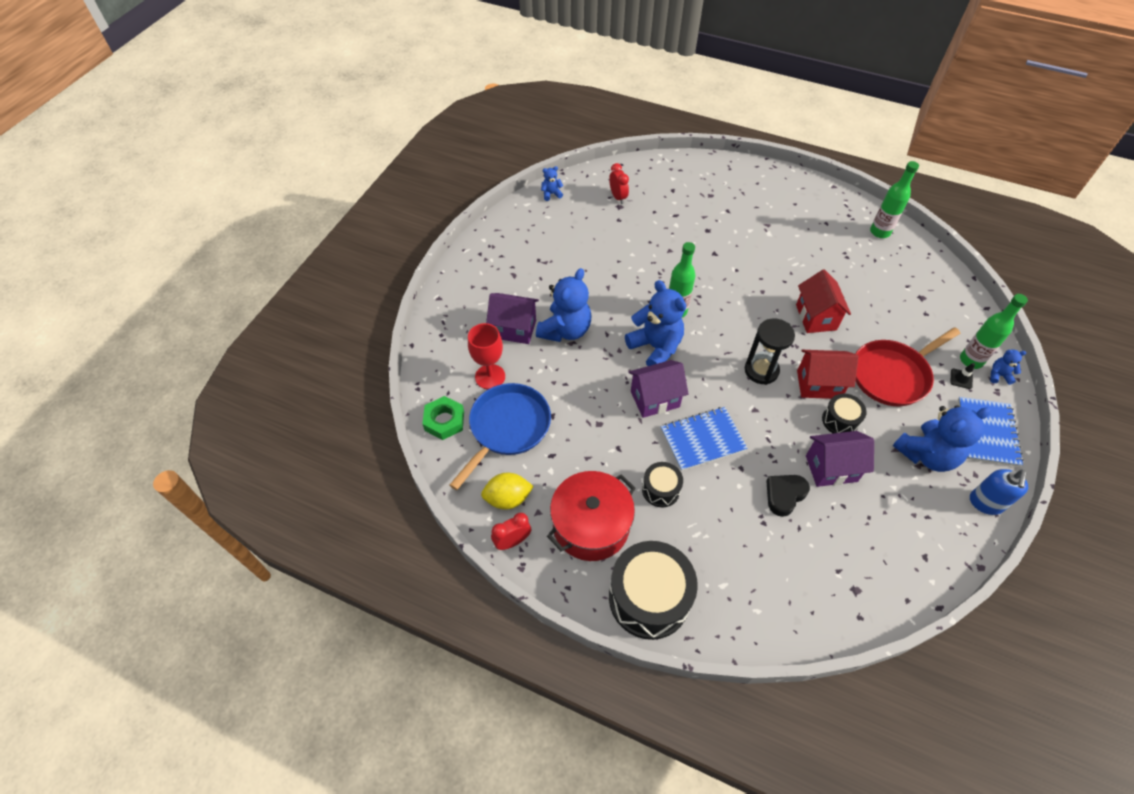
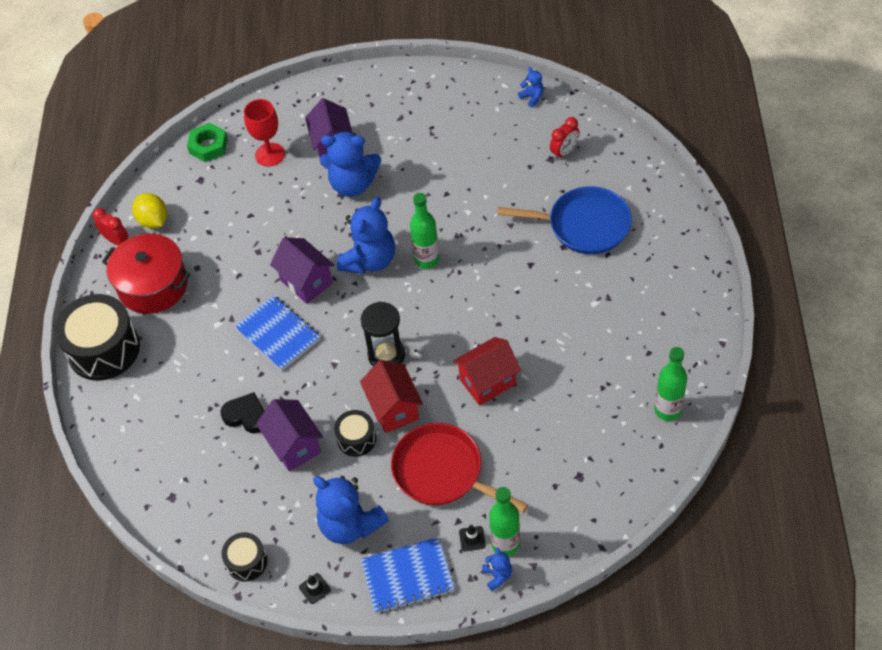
camera: 70 degrees right, 0 degrees up
blue pan [449,383,551,490] -> blue pan moved to [497,186,632,254]
black drum [642,462,683,507] -> black drum moved to [221,532,268,581]
blue soap dispenser [970,469,1028,515] -> black traffic cone [299,573,331,604]

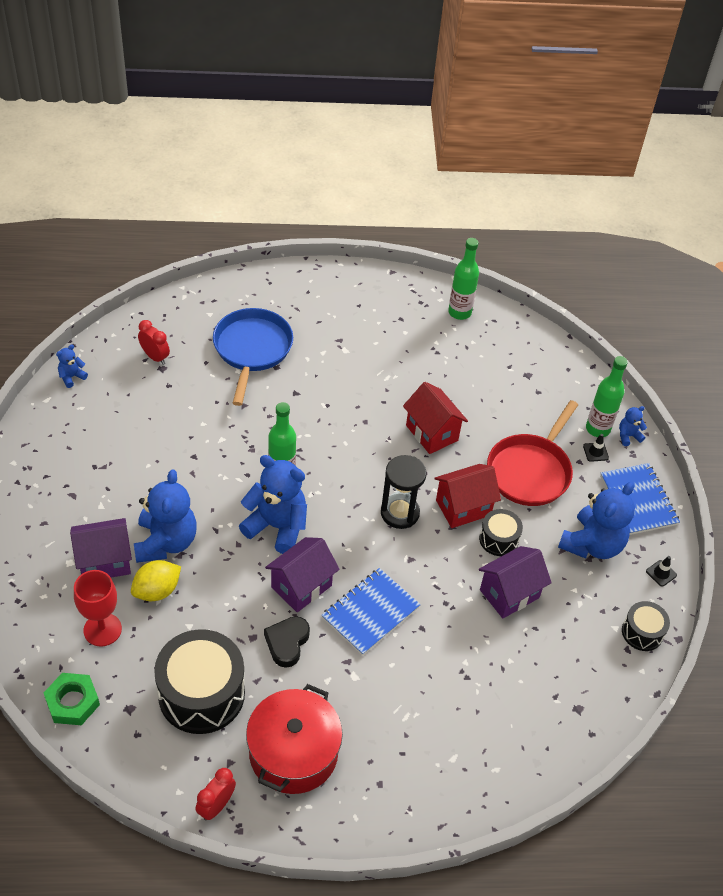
camera: 100 degrees left, 5 degrees down
black drum [55,294,140,381] -> black drum moved to [154,629,245,734]
yellow lemon [132,193,167,228] -> yellow lemon moved to [131,560,181,601]
black heart [220,392,264,433] -> black heart moved to [264,616,310,667]

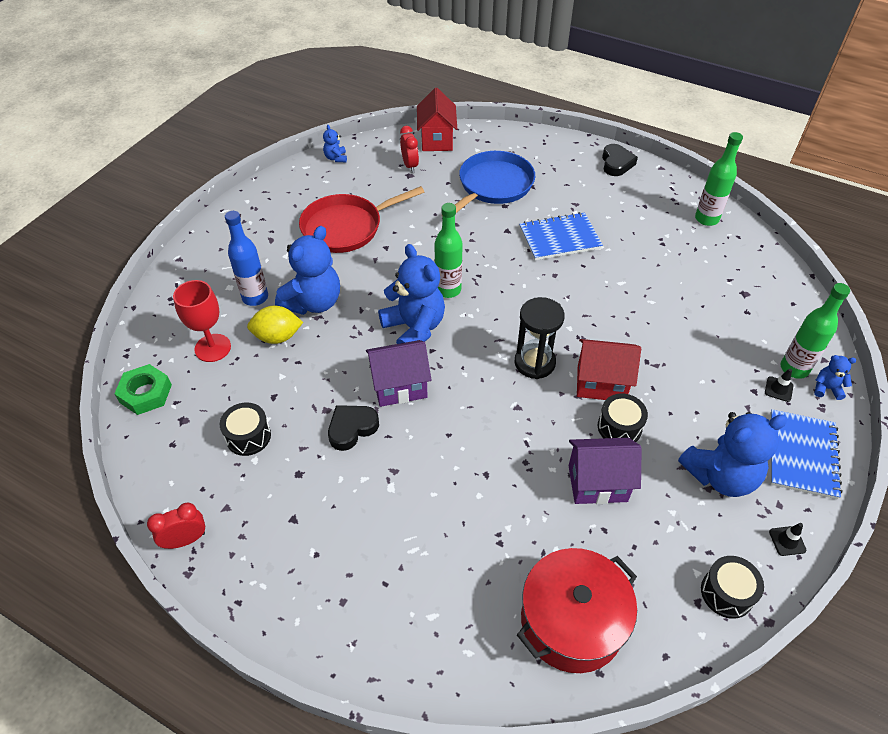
camera: 35 degrees right, 0 degrees up
blue teddy bear [56,345,88,388] -> blue teddy bear turned 90 degrees counterclockwise [323,125,347,162]
purple house [70,518,132,578] -> blue bottle [225,211,268,306]
black drum [154,629,245,734] -> black drum [220,402,271,456], size x0.51
red pot [246,684,343,794] -> red pot moved to [517,548,637,673]
blue notebook [321,568,421,656] -> blue notebook moved to [519,212,603,260]
red house [403,382,468,454] -> red house moved to [417,88,457,151]
red pan [487,400,578,506] -> red pan moved to [299,186,424,253]
none -> black heart [602,144,638,176]

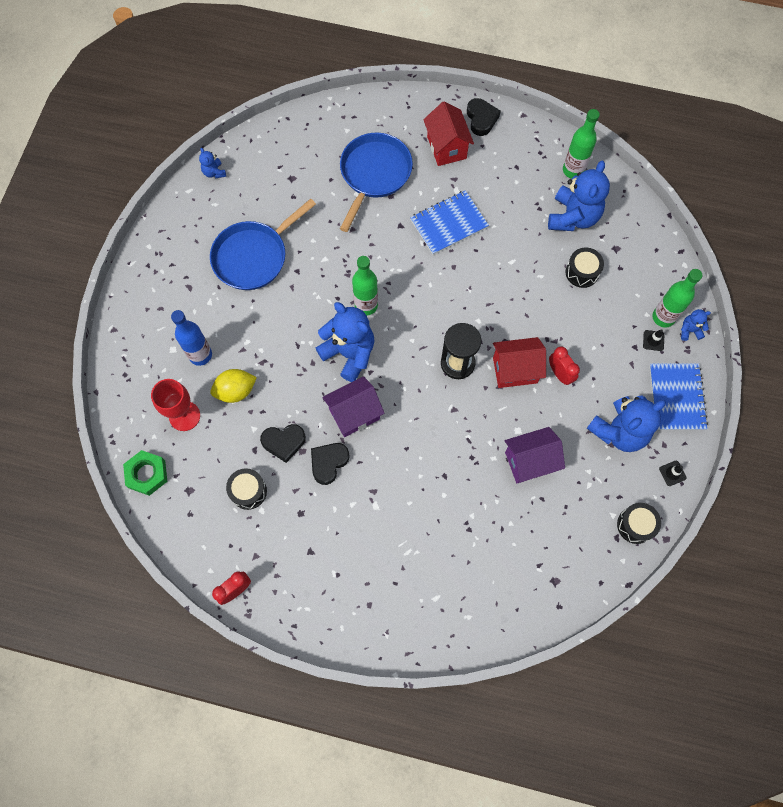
camera: 15 degrees left, 20 degrees up
blue teddy bear [275,226,340,315] -> blue teddy bear moved to [548,160,610,231]
red pan [299,186,424,253] -> blue pan [210,199,316,290]
red clock [400,126,419,173] -> red clock moved to [549,346,580,385]
red house [417,88,457,151] -> red house moved to [423,101,474,166]
red pot [517,548,637,673] -> none
black drum [598,394,648,442] -> black drum moved to [565,248,604,288]
none -> black heart [260,424,306,463]

